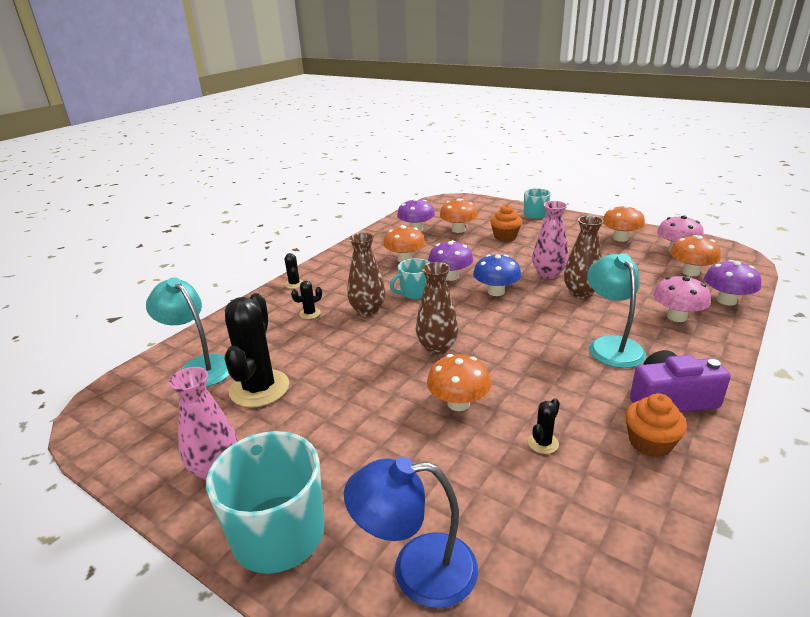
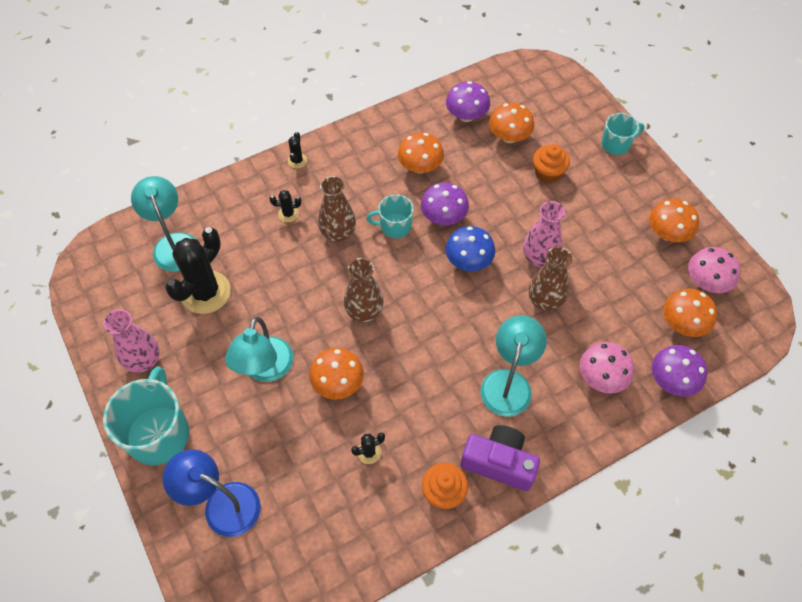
camera: 25 degrees right, 30 degrees up
none -> turquoise lamp [225,317,294,382]

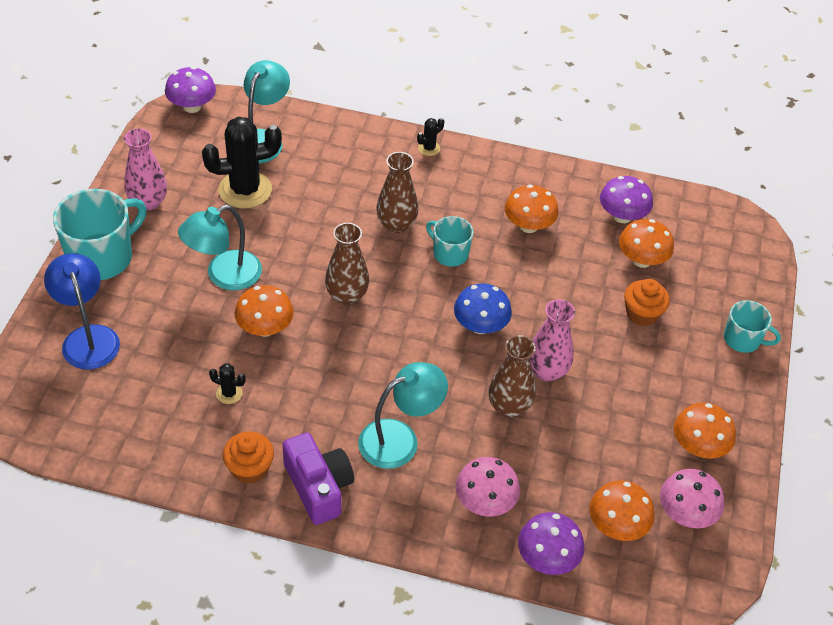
camera: 40 degrees right, 10 degrees down
black cactus [270,190,301,222] -> none
purple mushroom [421,182,469,225] -> purple mushroom moved to [165,67,216,113]

